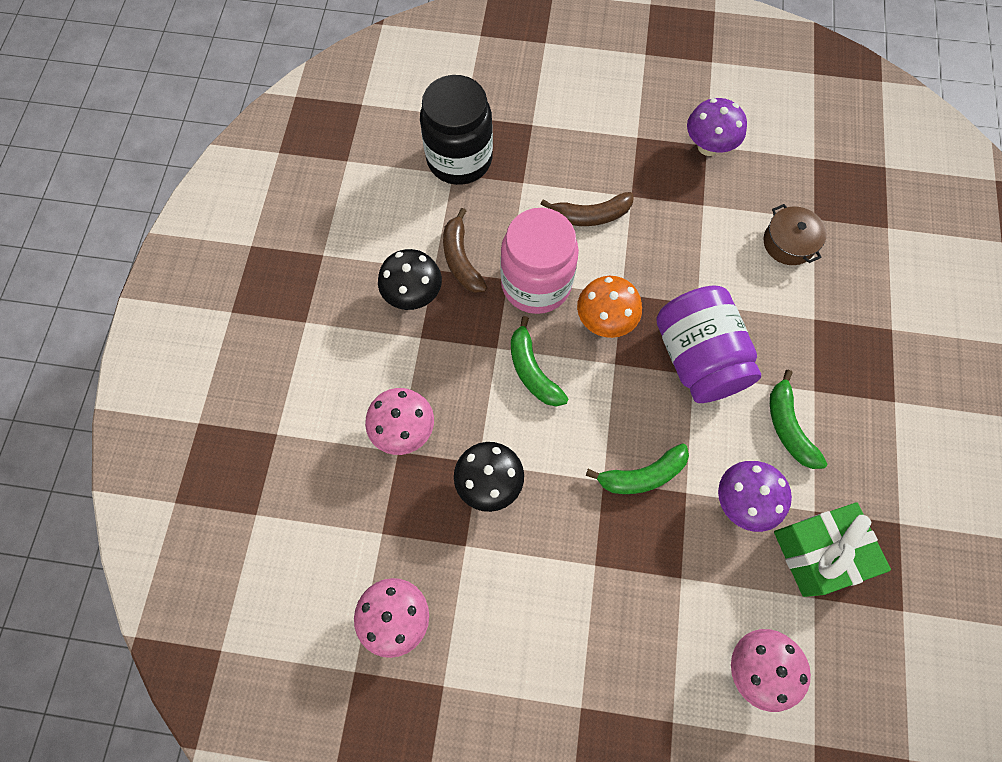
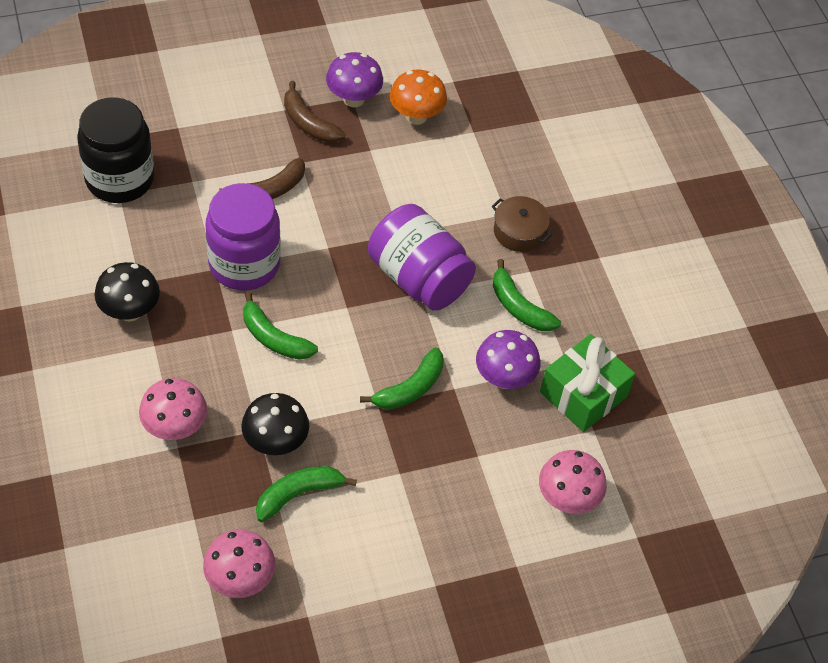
camera: 30 degrees left, 15 degrees down
brown banana [443,208,487,293] -> brown banana moved to [284,81,345,143]
pink jar [500,208,579,314] -> purple jar [206,183,281,290]
orange mushroom [577,276,642,338] -> orange mushroom moved to [390,70,447,125]
brown pot [763,204,827,265] -> brown pot moved to [492,196,552,252]
none -> green banana [256,466,357,522]

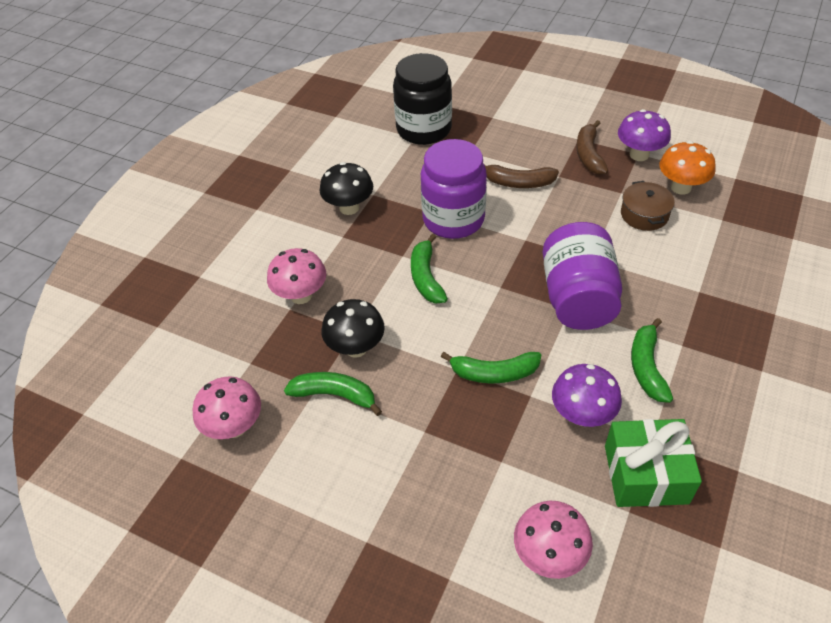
camera: 50 degrees right, 5 degrees down
brown pot [492,196,552,252] -> brown pot moved to [621,181,675,231]

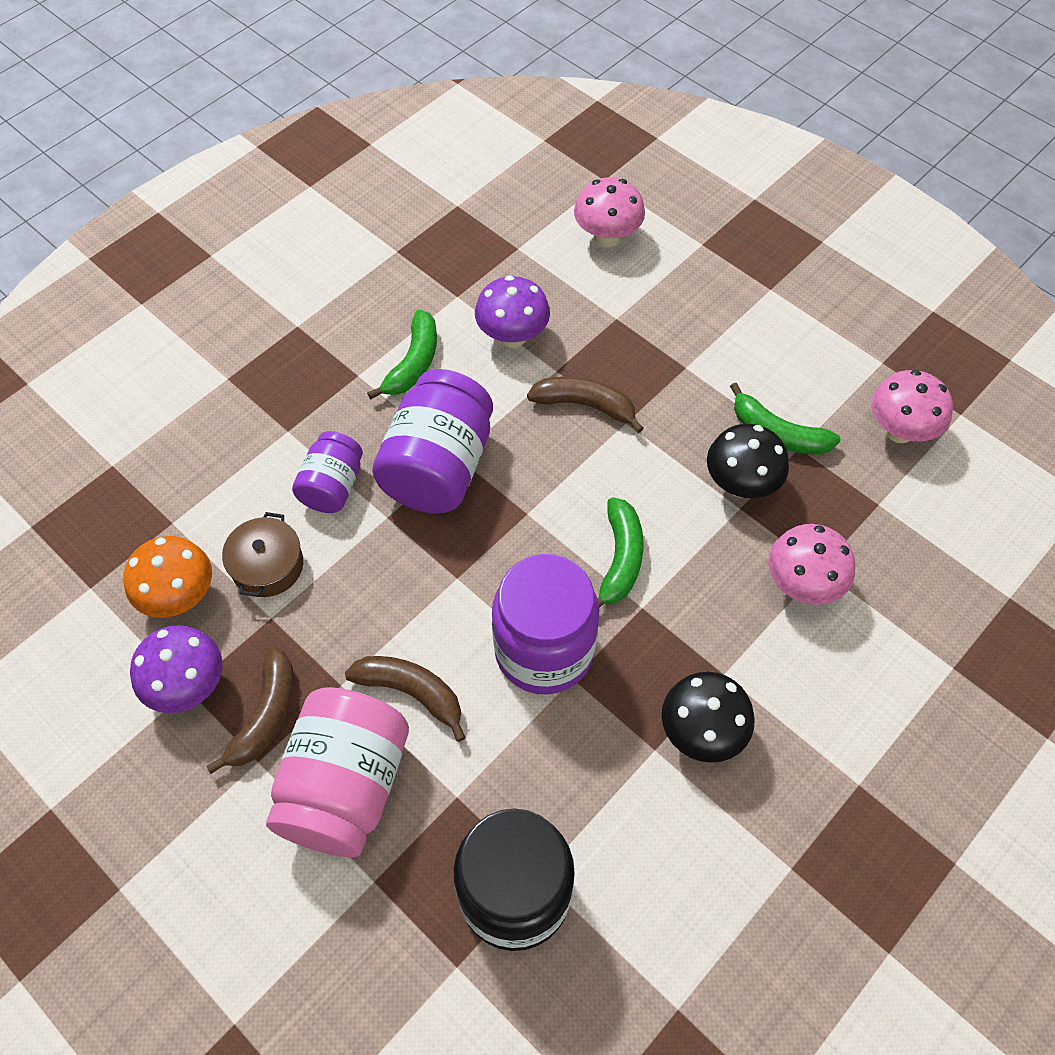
camera: 165 degrees left, 10 degrees up
green banana [441,352,541,383] -> brown banana [527,376,644,433]
green gift [605,419,702,507] -> none
none -> pink jar [266,687,409,857]
none -> purple jar [292,431,363,513]

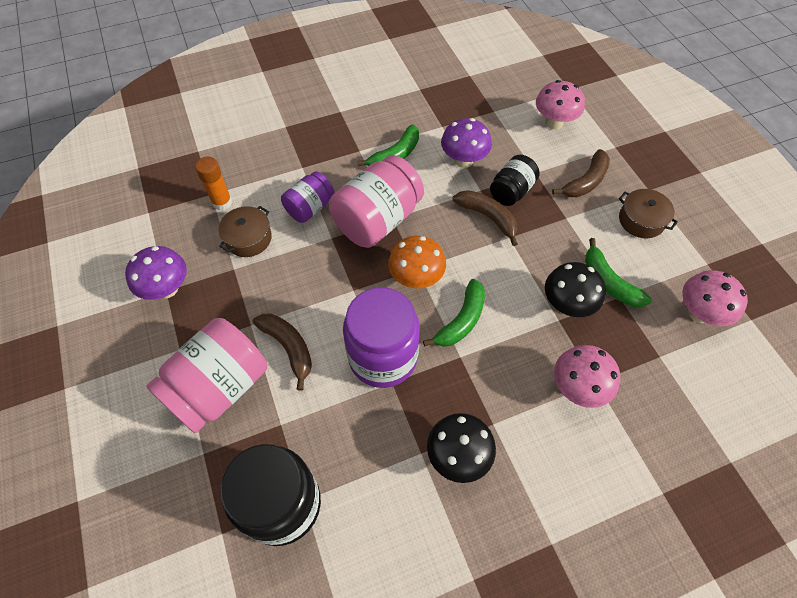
camera: 25 degrees right, 0 degrees up
orange mushroom [123,536,212,618] -> orange mushroom moved to [388,236,446,288]
brown banana [206,646,294,774] -> brown banana moved to [552,149,610,197]
purple jar [372,369,493,514] -> pink jar [329,155,424,248]
none -> orange glue stick [195,157,232,211]
none -> black jar [490,155,540,206]
none -> brown pot [619,189,678,238]

